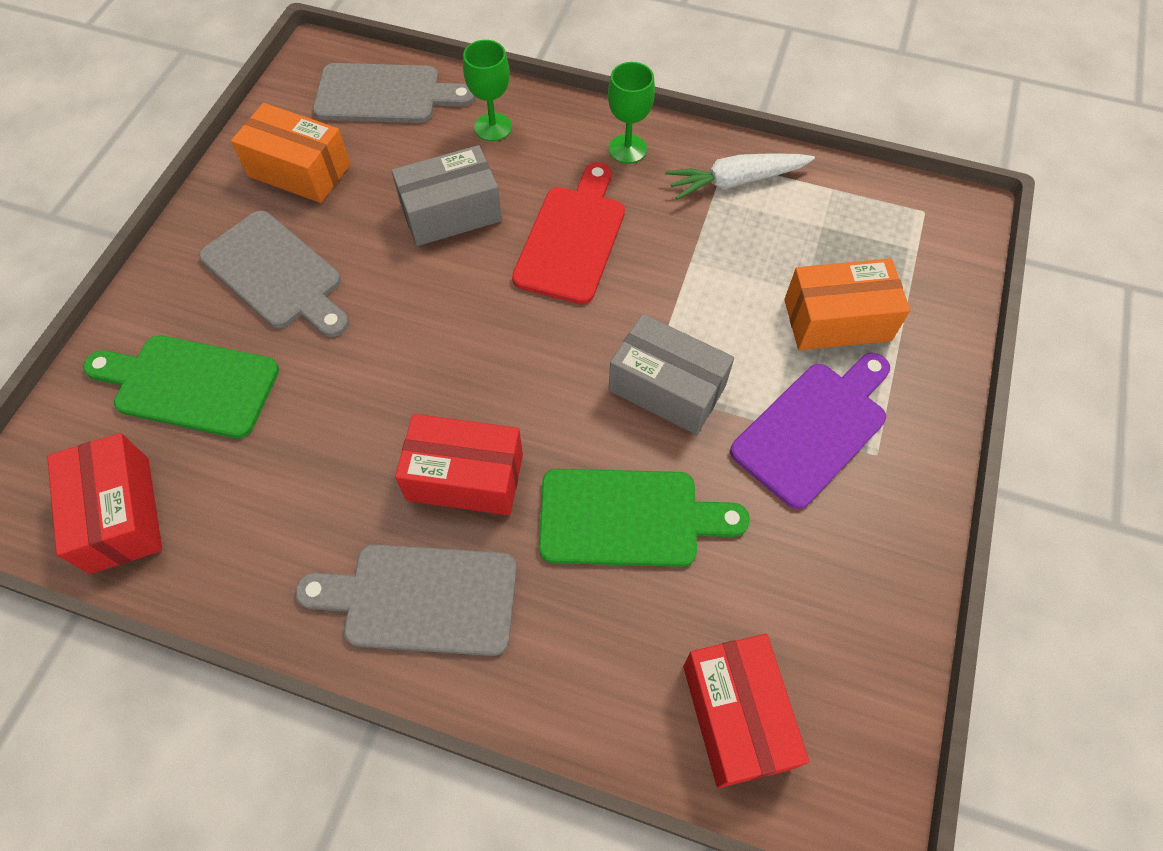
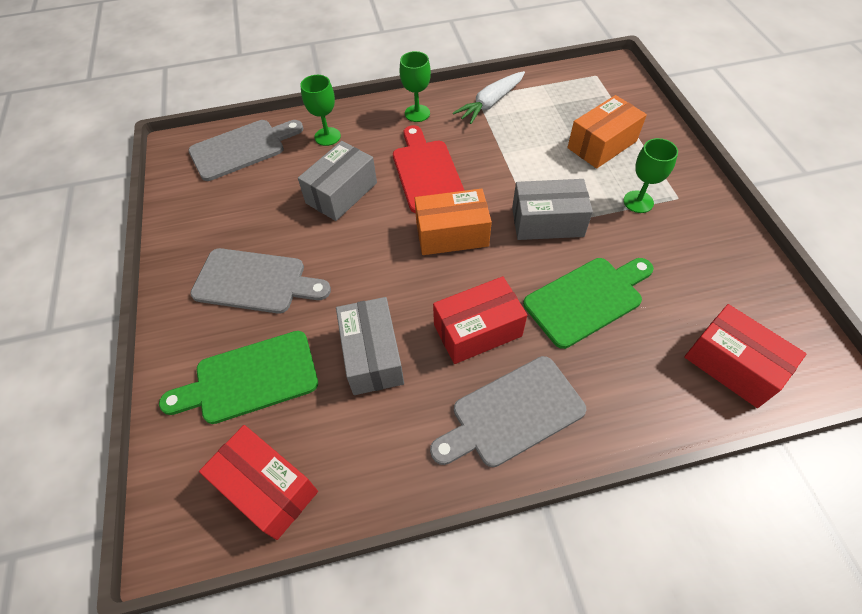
camera: 30 degrees left, 5 degrees down
orange box [231,103,351,203] -> orange box moved to [415,189,492,255]
purple cutting board [730,353,890,509] -> green goblet [623,138,678,213]
none -> grey box [336,297,404,395]

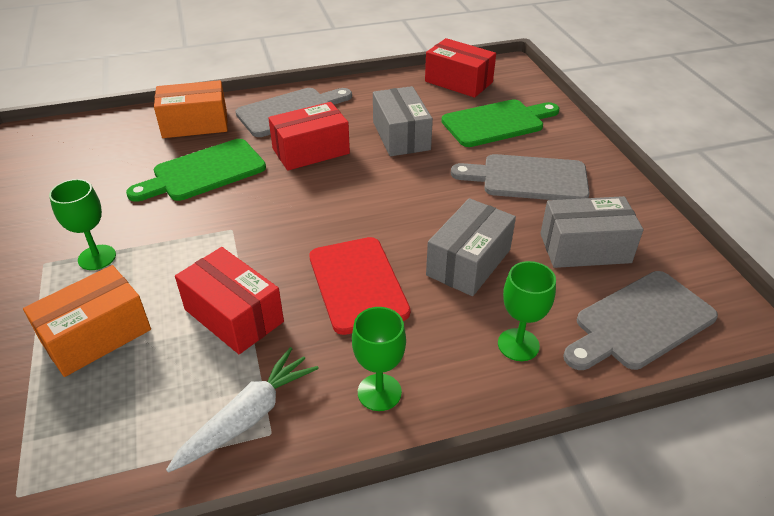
camera: 175 degrees right, 15 degrees down
orange box [415,189,492,255] -> orange box moved to [154,80,228,138]
grey box [512,179,593,240] -> grey box moved to [540,196,643,268]
red box [684,304,807,408] -> red box moved to [175,247,284,354]

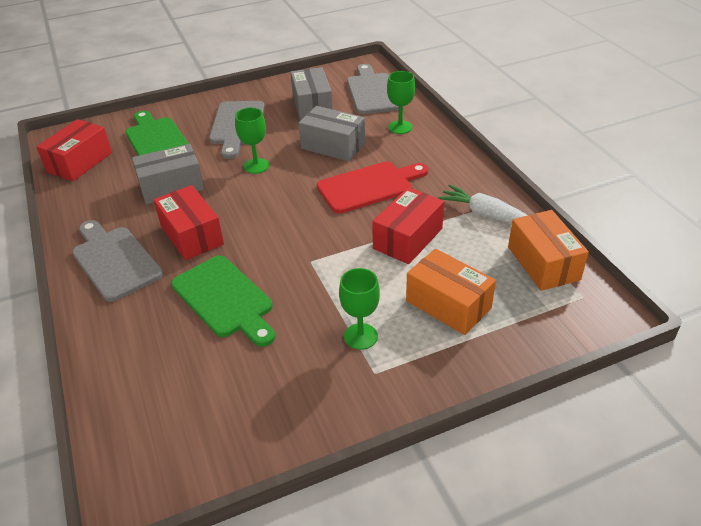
camera: 95 degrees left, 0 degrees up
orange box [154,80,228,138] -> orange box moved to [508,210,589,291]
green goblet [352,307,406,411] -> green goblet moved to [235,108,269,174]
grey cutting board [563,271,718,370] -> grey cutting board turned 150 degrees counterclockwise [347,64,399,114]

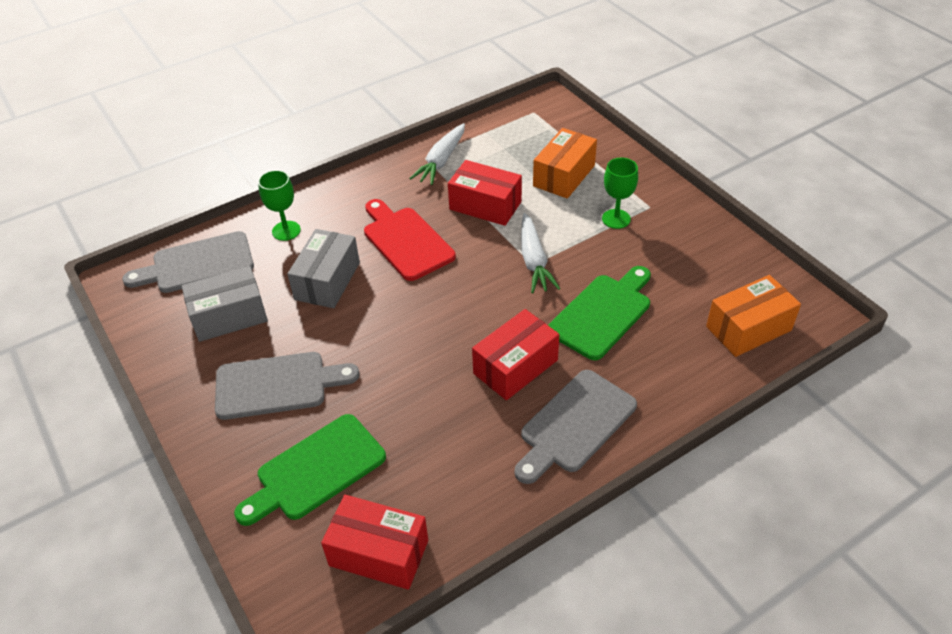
camera: 100 degrees left, 5 degrees up
grey box [132,144,204,204] -> none
green goblet [235,108,269,174] -> none
orange box [508,210,589,291] -> orange box moved to [706,275,801,357]
none -> white carrot [521,213,560,293]

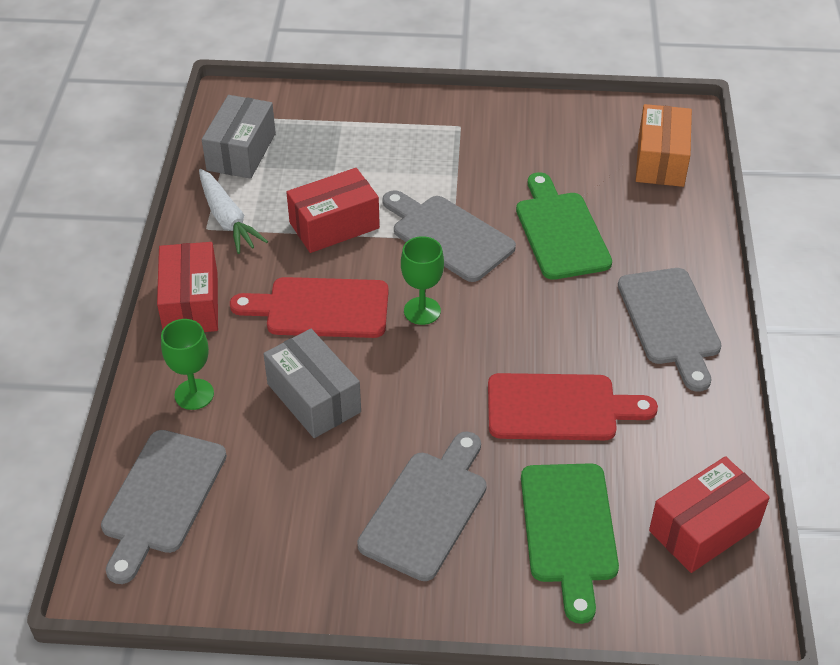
camera: 55 degrees left, 0 degrees up
grey box [181,266,268,342] -> grey box moved to [202,95,276,179]
red box [472,309,559,400] -> red box moved to [157,242,218,332]
white carrot [521,213,560,293] -> grey cutting board [382,190,516,282]
orange box [533,128,597,199] -> none
green goblet [602,158,638,229] -> green goblet moved to [401,236,444,325]
none -> red cutting board [488,373,658,440]

